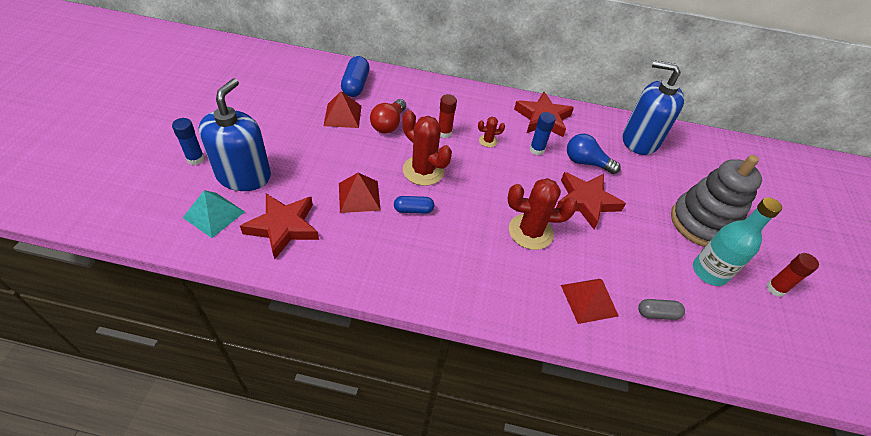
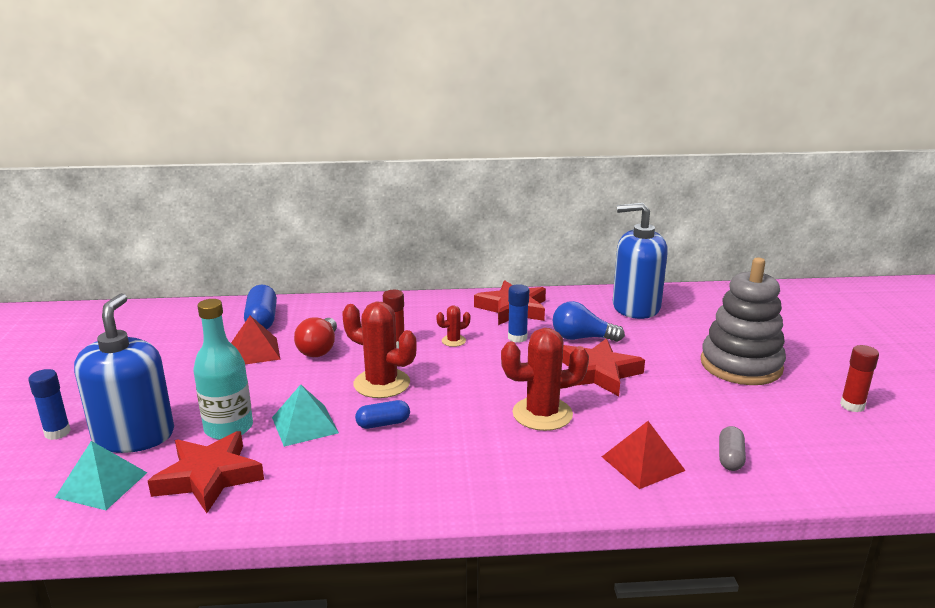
camera: 10 degrees left, 25 degrees down
red pyramid [339,173,381,213] -> turquoise pyramid [272,384,339,447]
grey capsule [638,299,685,320] -> grey capsule turned 60 degrees counterclockwise [719,426,746,471]
turquoise bottle [693,197,782,286] -> turquoise bottle moved to [193,299,253,440]

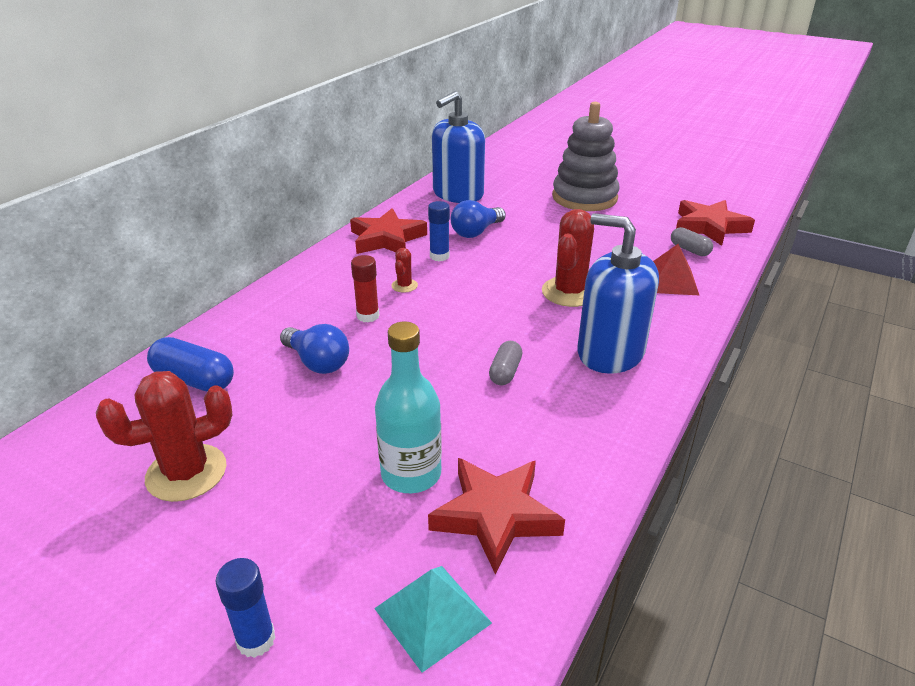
camera: 55 degrees left, 10 degrees up
blue soap dispenser [74,293,174,453] -> blue soap dispenser moved to [578,213,659,374]
red pyramid [231,316,281,364] -> none
turquoise pyramid [272,384,339,447] -> none
red light bulb [294,317,337,357] -> blue light bulb [280,324,349,374]
red cactus [342,301,417,398] -> red cactus moved to [96,371,232,502]
blue capsule [355,400,410,429] -> grey capsule [489,341,523,385]
red star [562,338,645,396] -> red star moved to [676,200,755,246]
red glue stick [840,345,879,412] -> none

